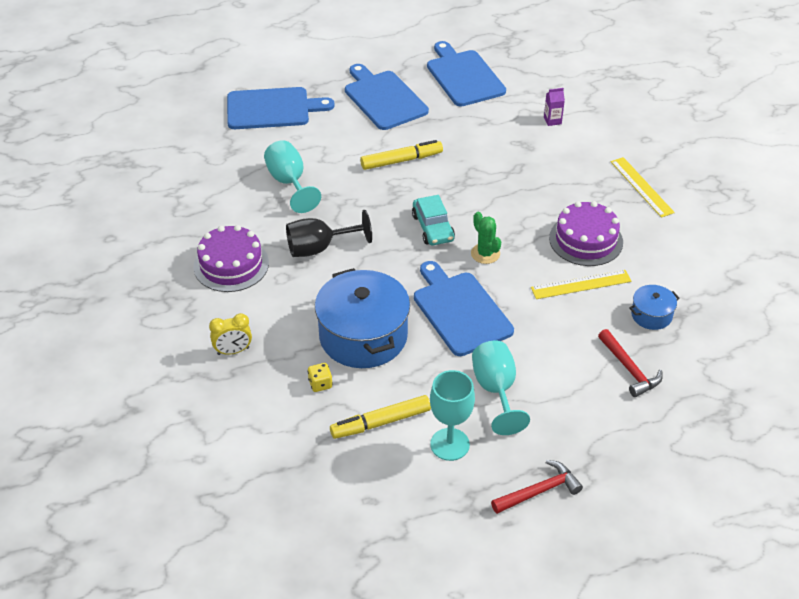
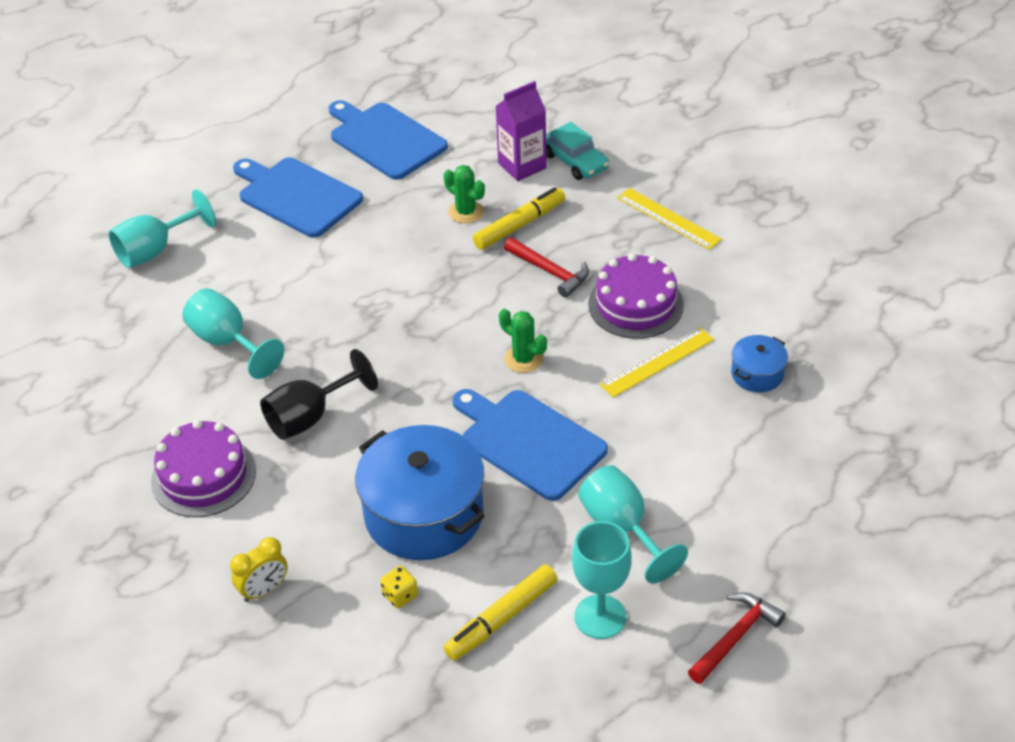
camera: 20 degrees left, 0 degrees up
blue cutting board [227,87,335,129] -> turquoise goblet [108,189,216,268]
yellow marker [360,140,443,170] -> yellow marker moved to [473,187,565,250]
turquoise car [412,195,455,245] -> turquoise car moved to [546,122,609,180]
purple carton [544,88,565,126] -> purple carton [496,81,547,181], size x1.86
red hammer [598,329,663,397] -> red hammer moved to [504,238,589,298]
none -> green cactus [444,165,485,223]

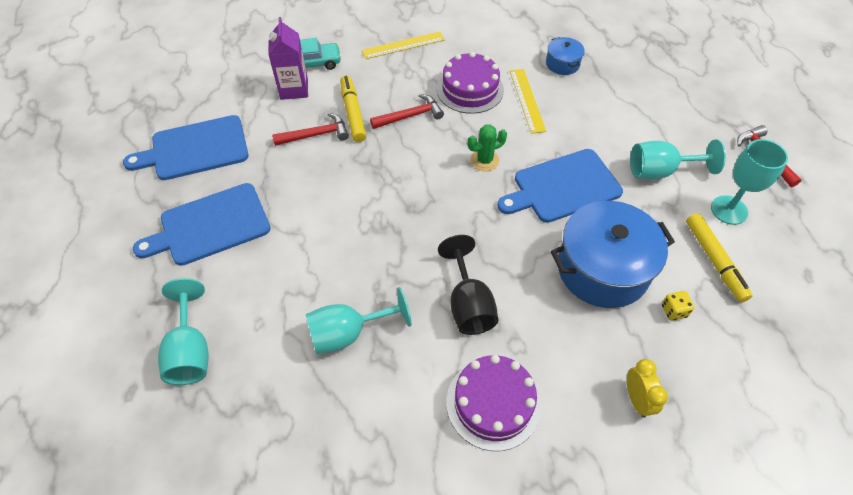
camera: 65 degrees left, 10 degrees up
green cactus [444,165,485,223] -> red hammer [272,113,349,146]

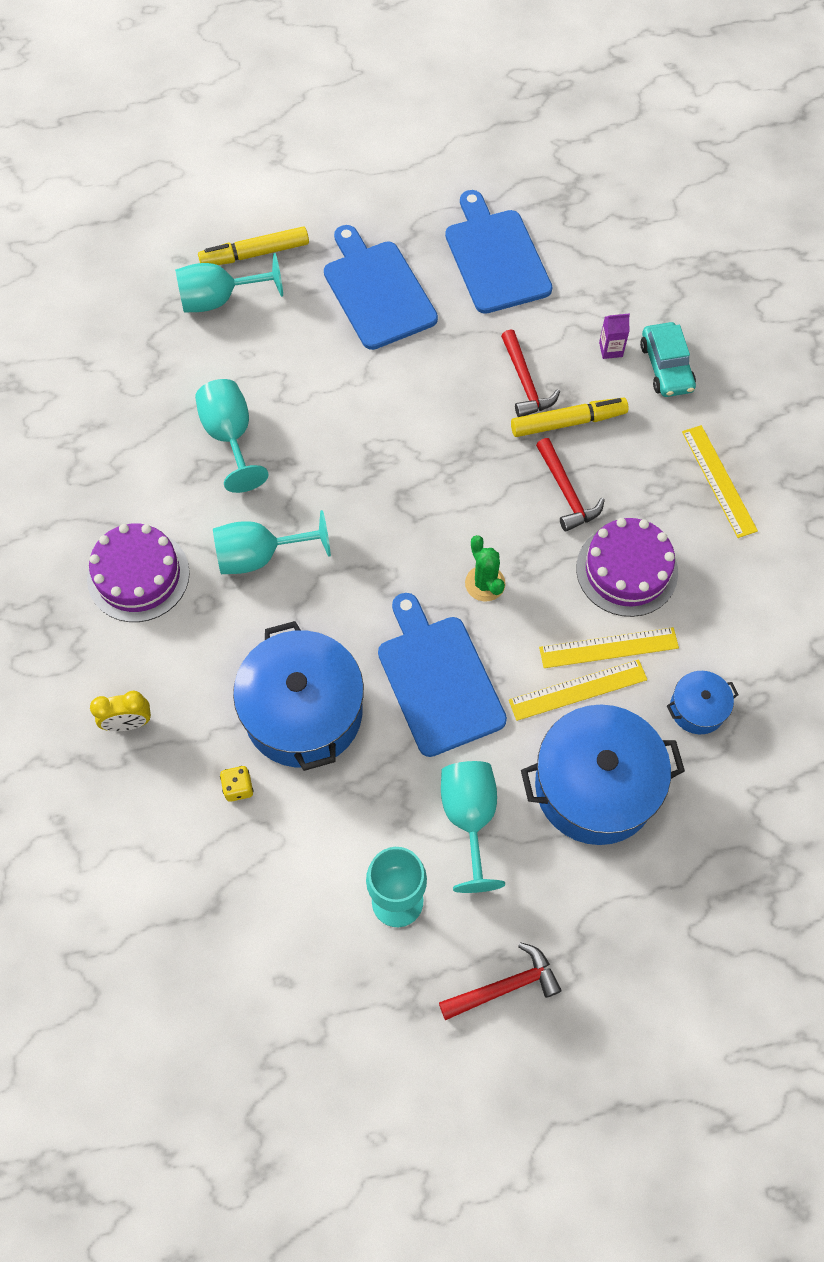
camera: 90 degrees right, 10 degrees up
purple carton [268,17,308,100] -> purple carton [599,313,630,359], size x0.54
black goblet [438,235,498,335] -> turquoise goblet [213,510,331,574]
yellow marker [686,213,753,302] -> yellow marker moved to [198,226,309,265]
none -> yellow ruler [509,659,647,721]
none -> blue pot [521,705,685,845]

